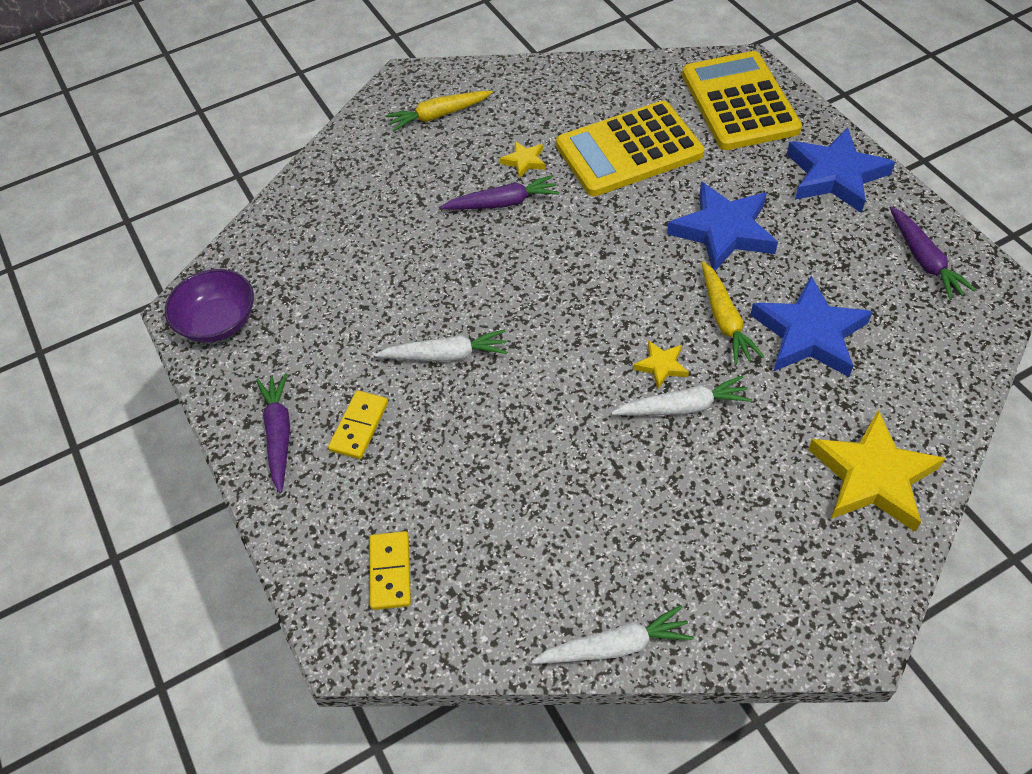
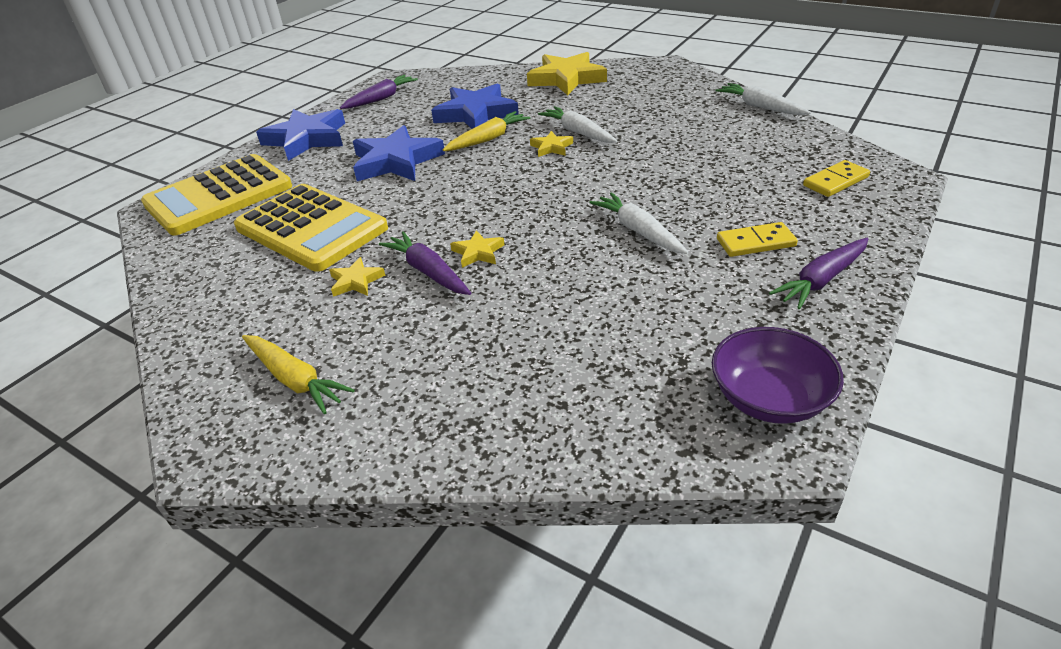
camera: 120 degrees left, 15 degrees down
none -> yellow star [450,230,504,268]

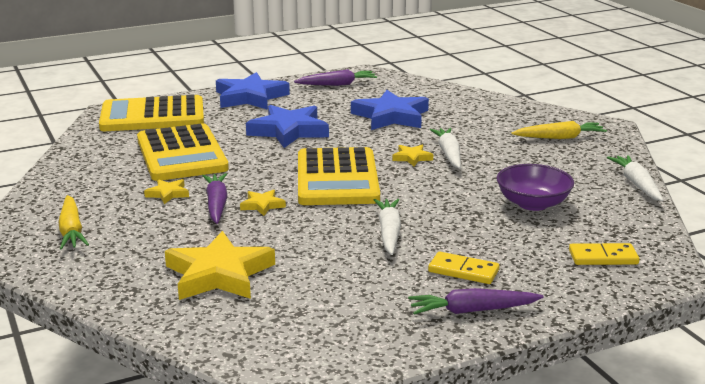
camera: 30 degrees right, 15 degrees down
yellow carrot [443,111,530,151] -> yellow carrot moved to [511,121,607,139]
yellow star [527,52,607,95] -> yellow star moved to [165,231,275,300]
purple bowl [712,327,844,424] -> purple bowl moved to [497,164,574,211]
none -> yellow calculator [298,147,380,205]

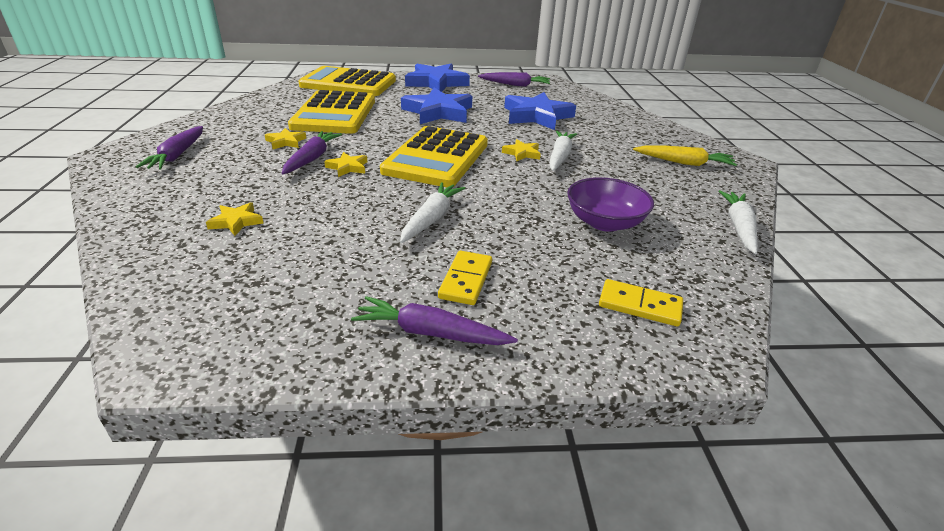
camera: 20 degrees right, 10 degrees up
yellow carrot [58,195,89,250] -> purple carrot [136,126,203,169]
yellow star [165,231,275,300] -> yellow star [206,202,264,236], size x0.47
yellow domino [428,252,499,284] -> yellow domino turned 60 degrees clockwise [438,251,492,305]

